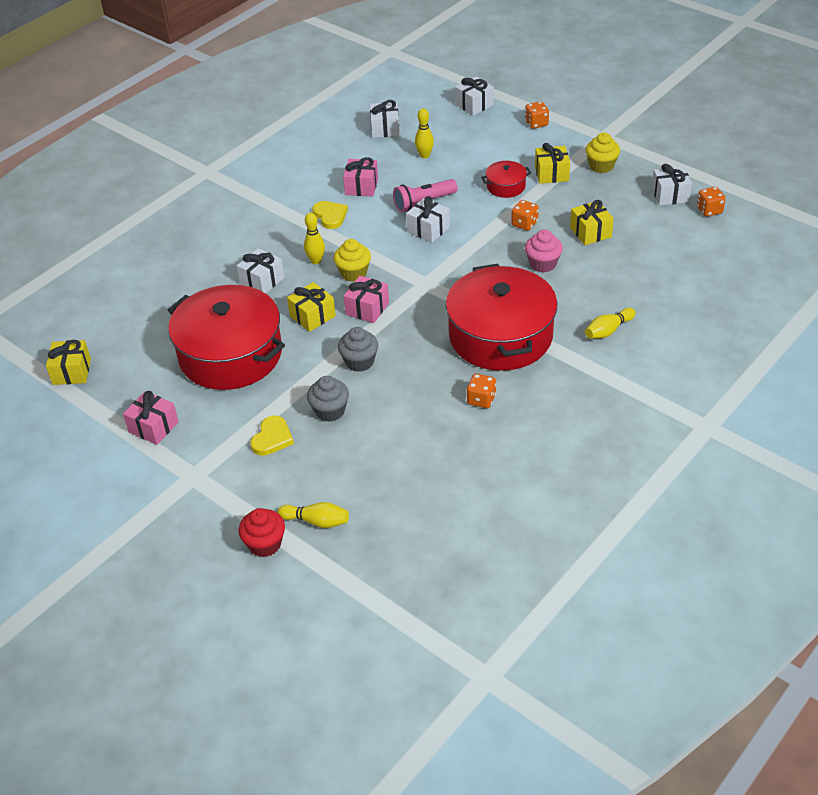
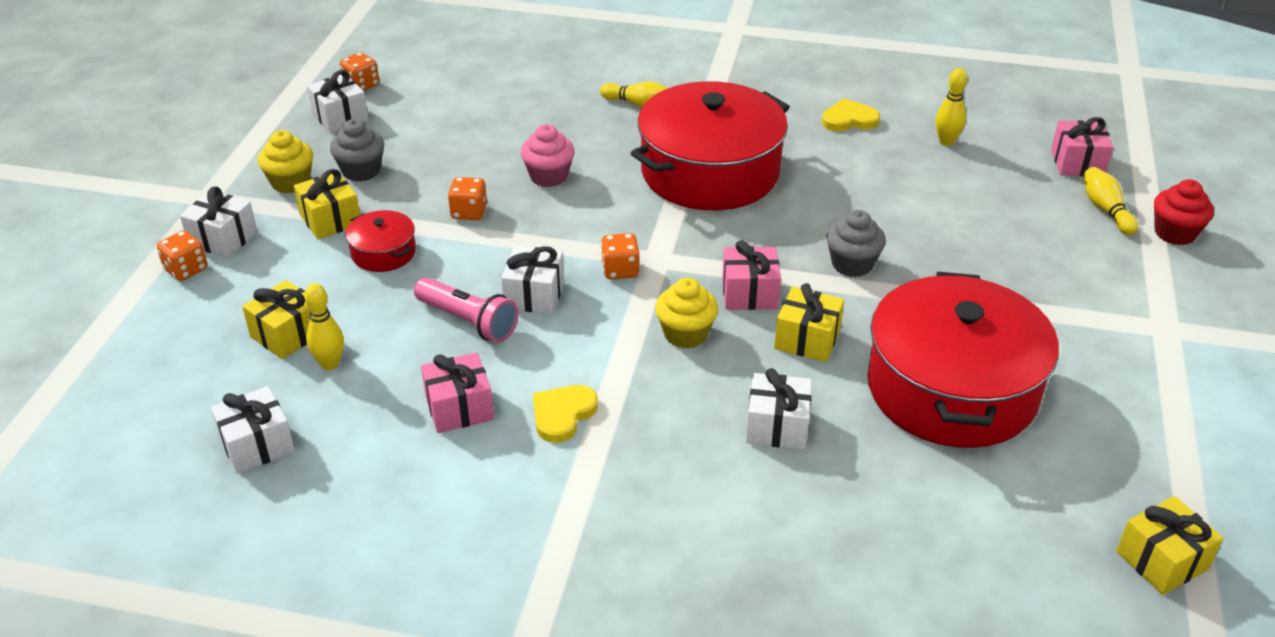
camera: 120 degrees left, 5 degrees down
pink gift [123,391,179,445] -> pink gift moved to [1051,117,1113,176]
yellow heart [250,416,294,456] -> yellow heart moved to [822,98,880,131]
yellow bowling pin [304,212,325,264] -> yellow bowling pin moved to [936,68,967,146]
grey cupcake [307,376,349,422] -> grey cupcake moved to [330,119,384,182]
white gift [455,77,494,116] -> white gift moved to [180,186,258,258]
orange dice [467,374,496,408] -> orange dice moved to [601,233,639,279]
yellow gift [570,200,614,245] -> yellow gift moved to [242,280,310,359]

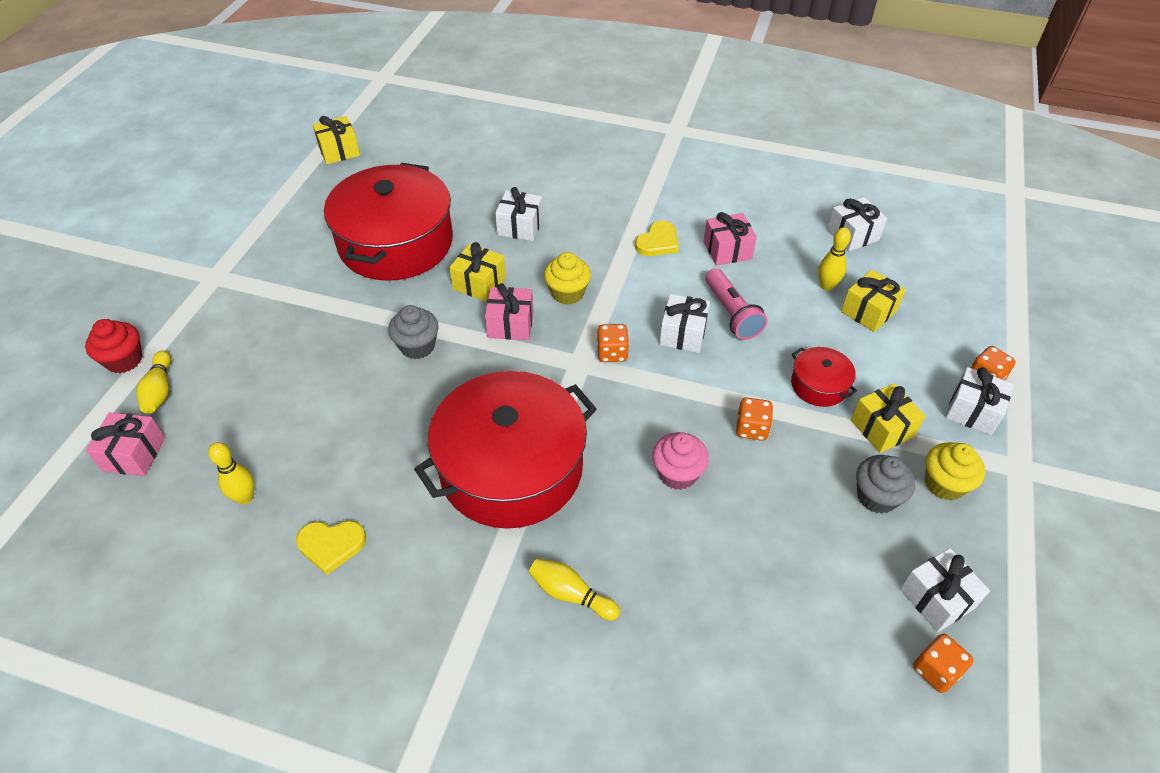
camera: 175 degrees left, 10 degrees up
pink flashlight [414,277,518,343] -> pink flashlight turned 150 degrees counterclockwise [705,268,767,340]

